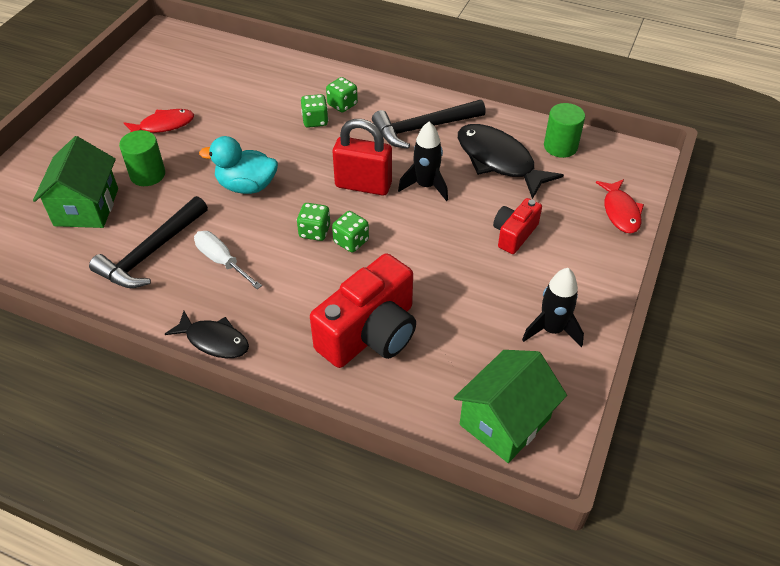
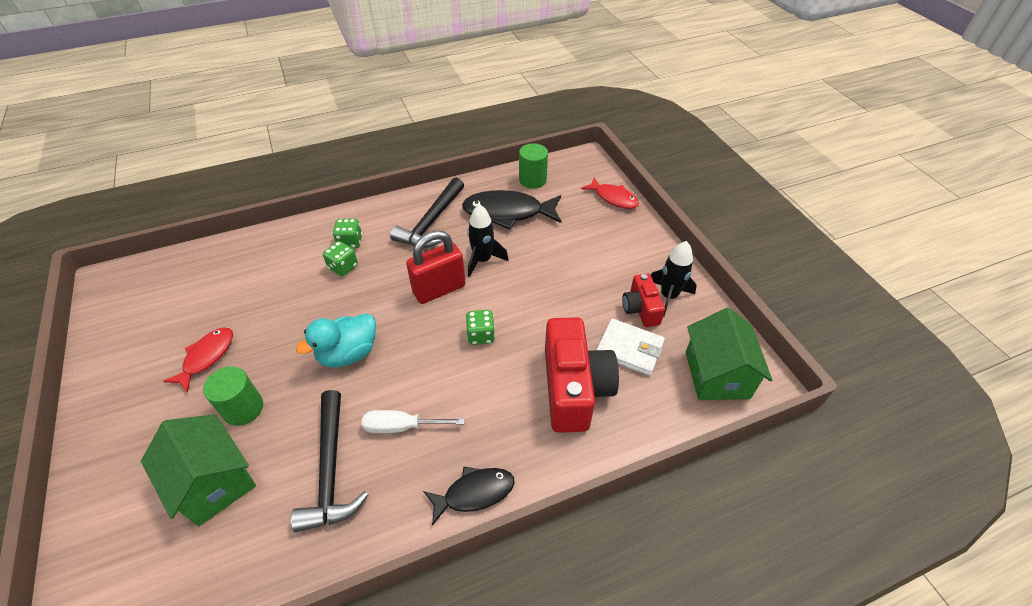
camera: 45 degrees left, 0 degrees up
green dice [297,203,330,241] -> none
red camera [493,198,542,254] -> red camera moved to [622,274,665,327]
none -> white wallet [596,319,665,376]

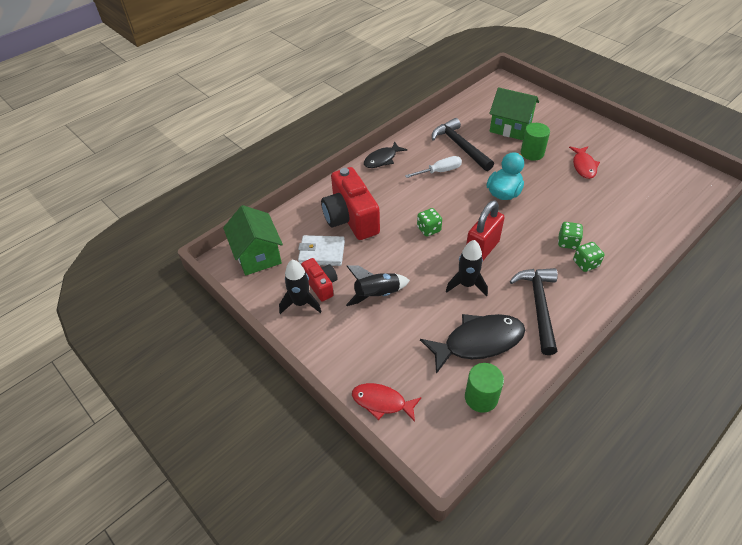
camera: 160 degrees right, 0 degrees up
none -> black rocket [346,265,410,306]

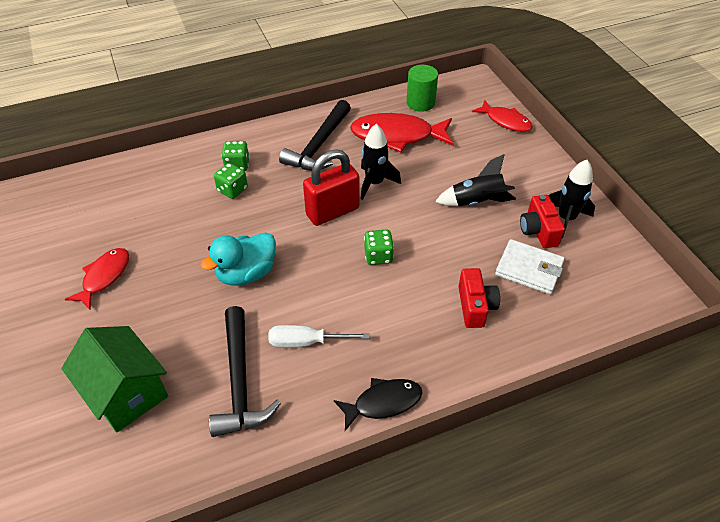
camera: 160 degrees left, 0 degrees up
green house [223,205,283,275] -> none
red camera [321,167,380,240] -> red camera [458,268,500,328], size x0.54
black fish [420,314,525,374] -> red fish [350,113,454,152]
green cylinder [521,123,550,161] -> none

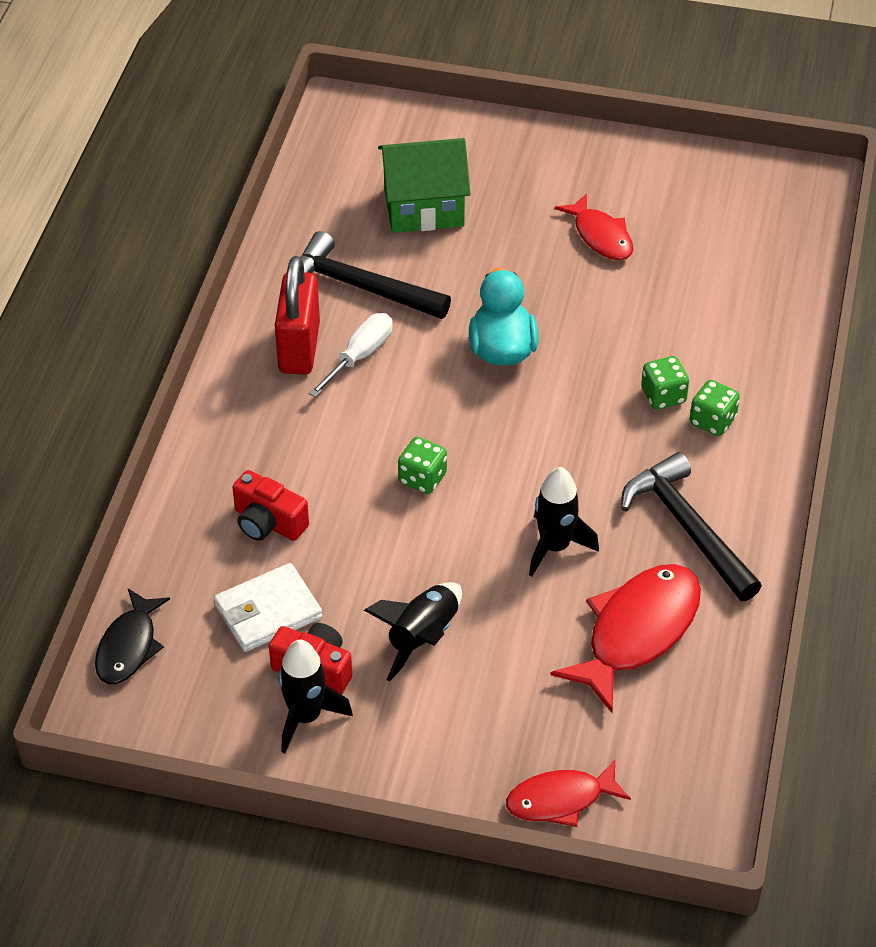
camera: 125 degrees right, 0 degrees up
red padlock [303,150,359,226] -> red padlock moved to [275,256,320,375]
black fish [334,378,422,431] -> black fish moved to [95,589,170,684]
green cylinder [406,65,438,112] -> none

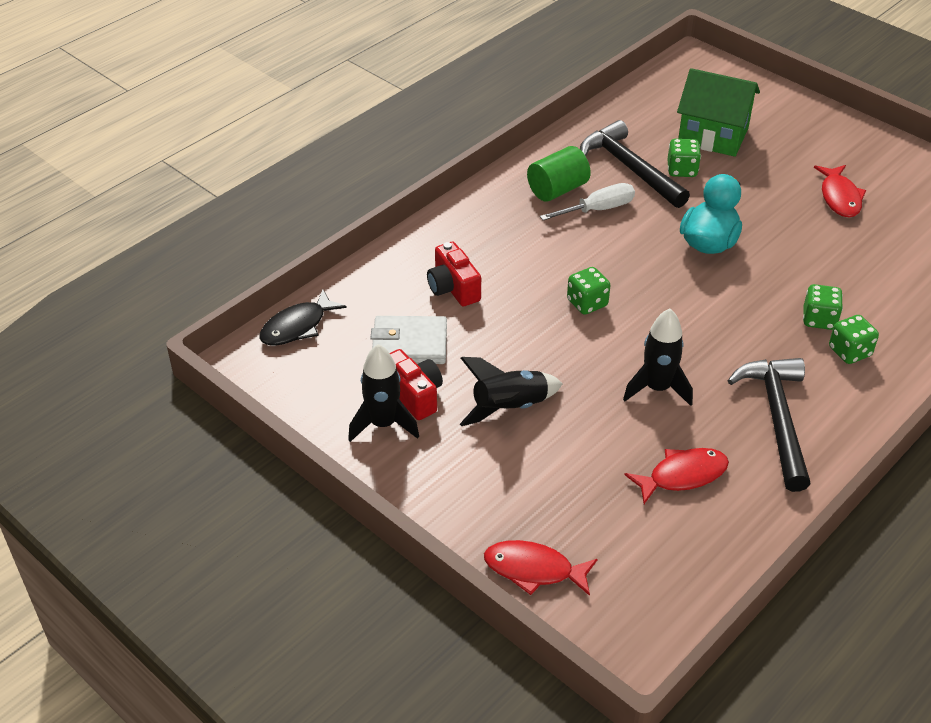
camera: 30 degrees right, 5 degrees down
red padlock [275,256,320,375] -> green cylinder [527,146,591,202]
red fish [550,564,701,713] -> red fish [625,448,729,504], size x0.61
none -> green dice [667,139,701,177]

